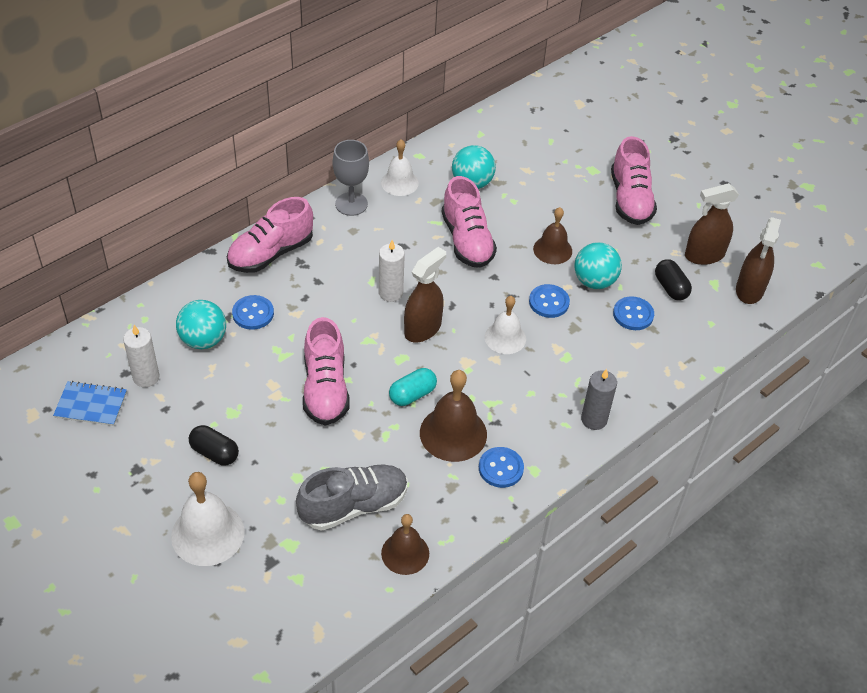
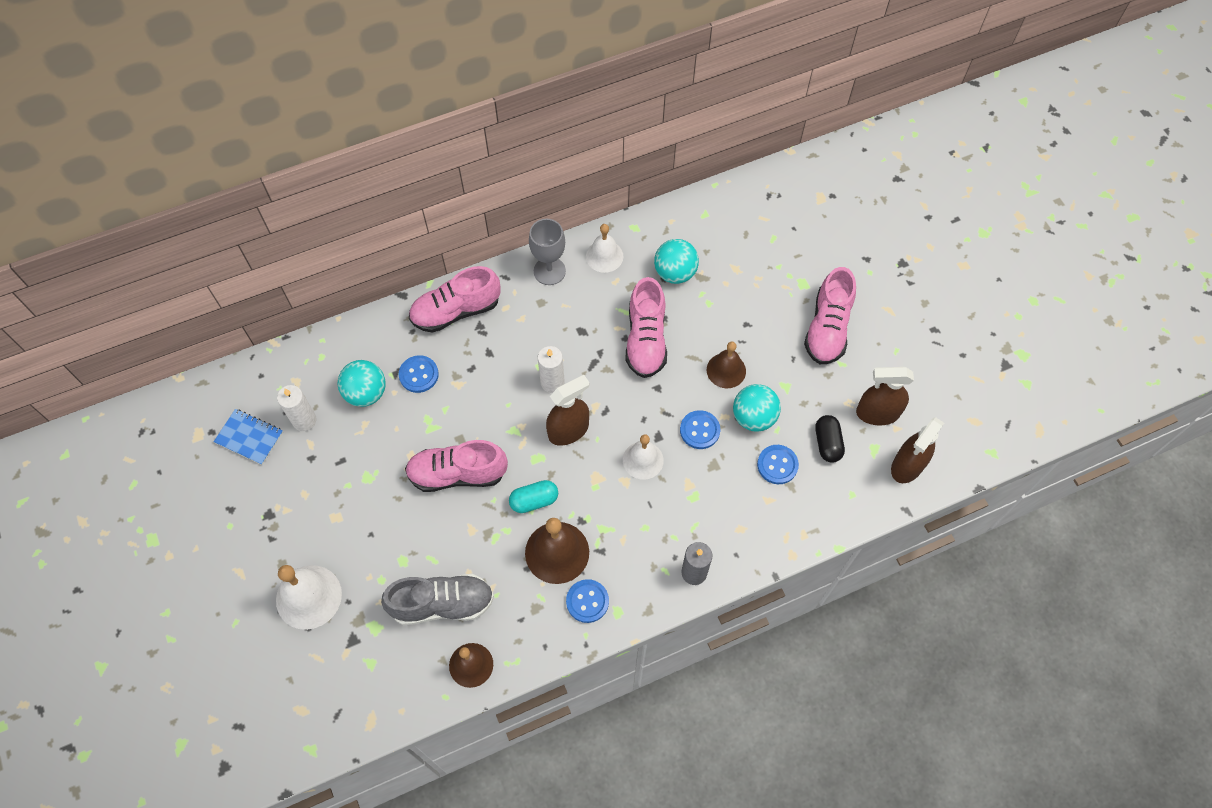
camera: 20 degrees right, 15 degrees up
black capsule [189,425,239,465] -> none
pink shoe [303,317,350,426] -> pink shoe turned 75 degrees clockwise [405,440,508,492]

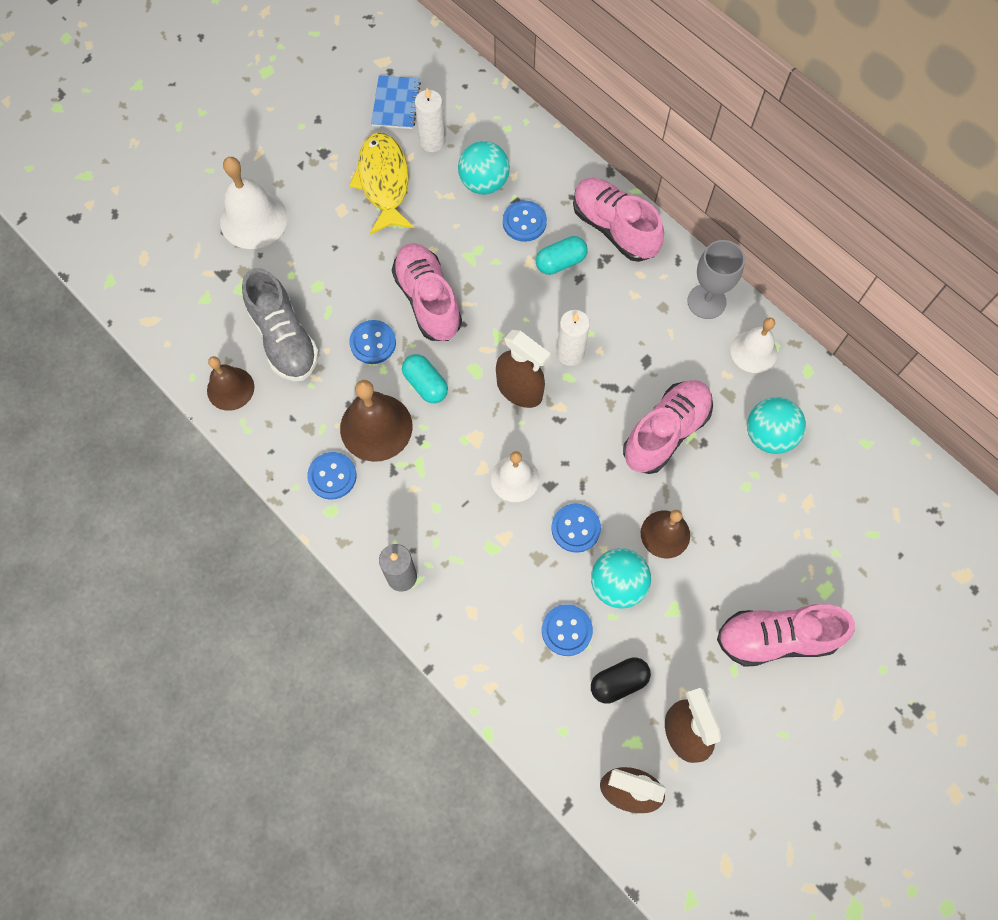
camera: 70 degrees right, 5 degrees up
pink shoe [625,277,667,378] -> pink shoe turned 150 degrees clockwise [623,380,713,474]
none -> yellow fish [349,132,415,235]
none -> blue button [349,320,396,364]
none -> turquoise capsule [536,236,587,275]

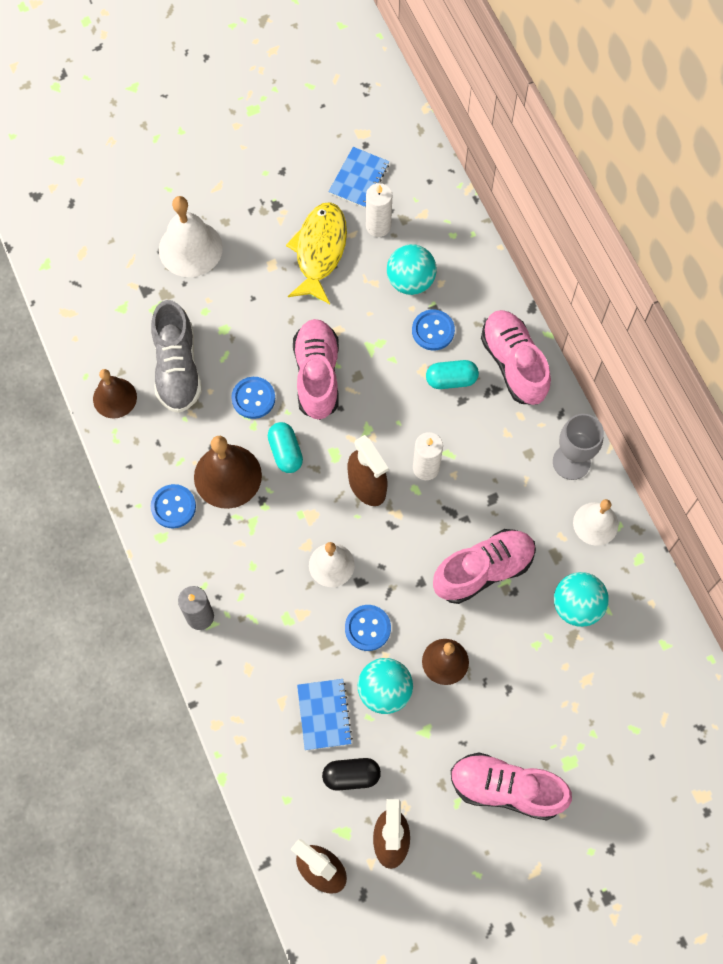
camera: 20 degrees right, 0 degrees up
blue button [542,604,593,656] -> blue notebook [297,679,353,750]

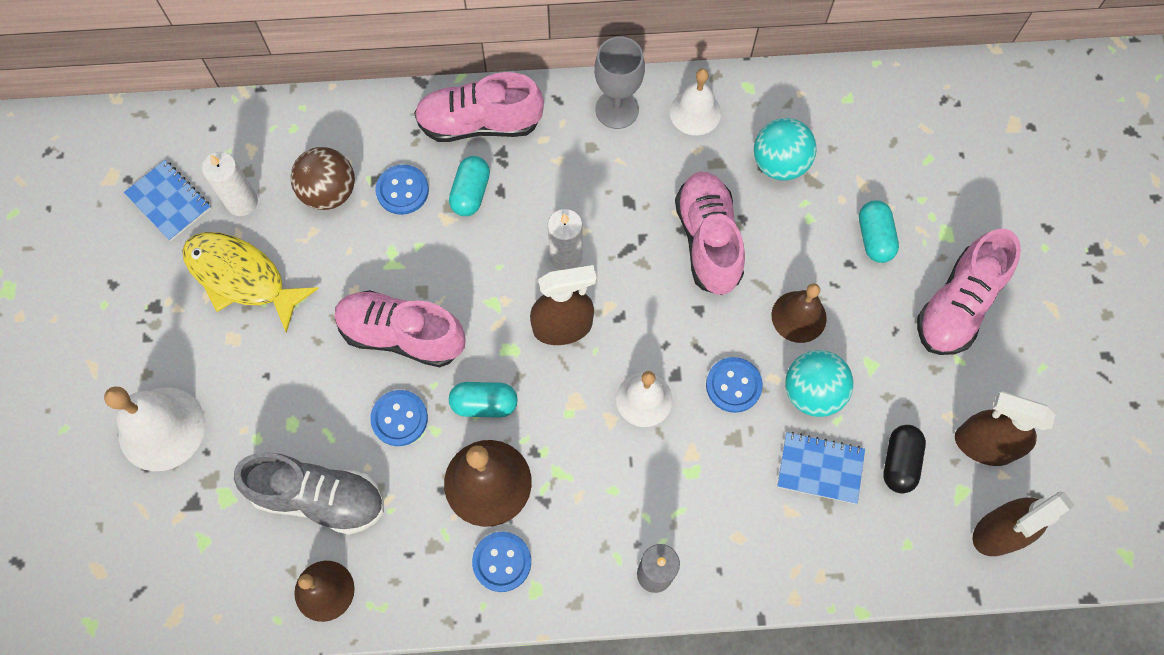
camera: 70 degrees left, 0 degrees up
turquoise ball [387,244,437,295] -> brown ball [291,147,355,210]
none -> turquoise capsule [859,200,899,263]

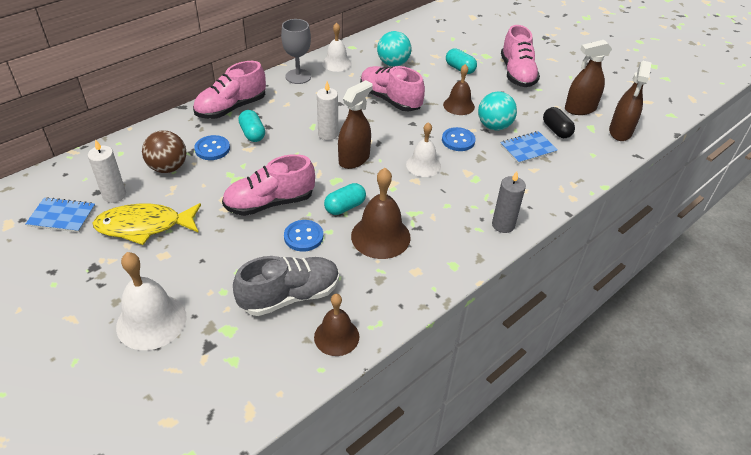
camera: 40 degrees left, 25 degrees down
blue button [472,532,531,592] -> none

